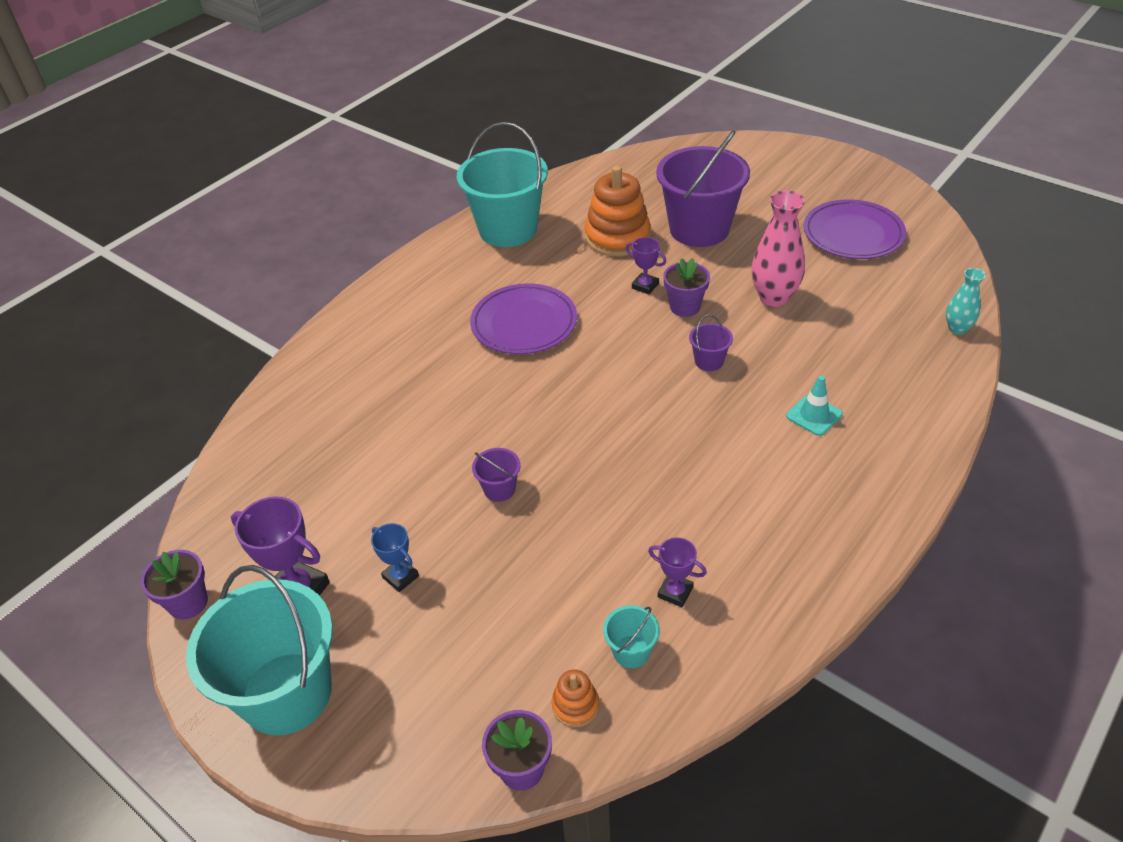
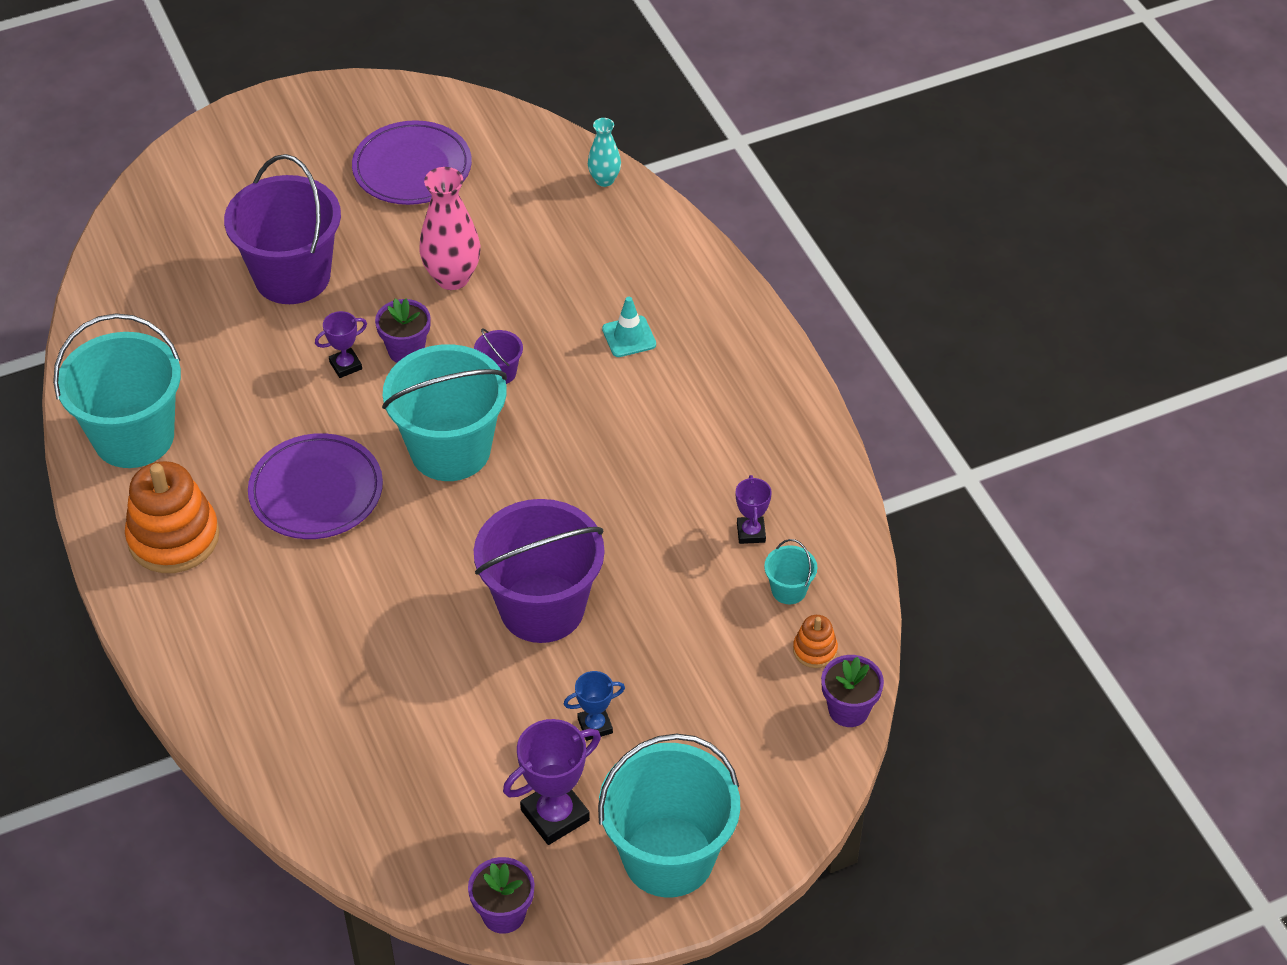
camera: 65 degrees left, 5 degrees up
purple bucket [472,448,521,502] -> purple bucket [474,499,605,643], size x2.41
orange stacking toy [585,166,651,257] -> orange stacking toy moved to [125,461,219,573]
purple trophy [648,537,707,607] -> purple trophy turned 60 degrees counterclockwise [736,475,772,544]
none -> turquoise bucket [382,344,507,481]

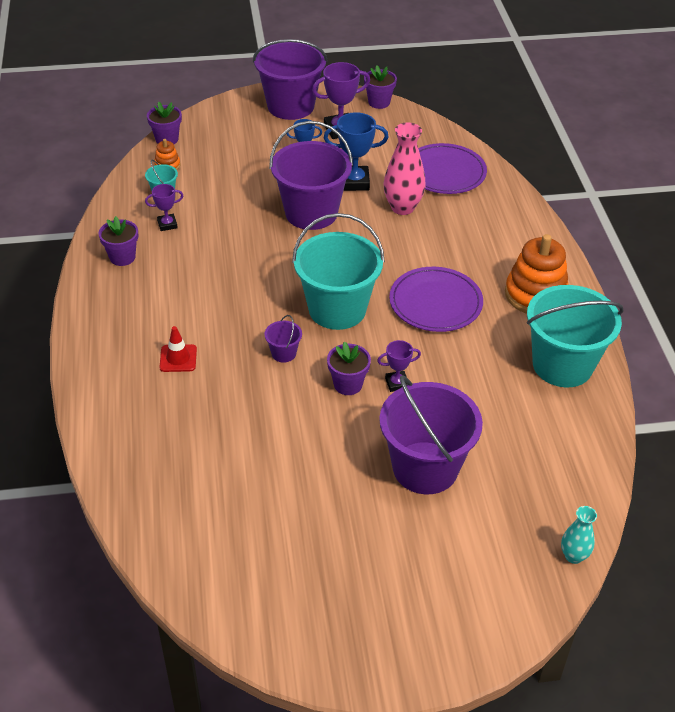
camera: 165 degrees left, 5 degrees down
purple plate [352,120,472,205] -> purple plate moved to [418,143,487,194]
pink vase [419,167,480,290] -> pink vase moved to [384,122,426,215]
turquoise vase [588,118,621,187] -> turquoise vase moved to [561,506,597,564]
turquoise bucket [598,734,740,897] -> purple bucket [253,39,328,120]
turquoise traffic cone [602,297,656,357] -> red traffic cone [160,326,197,372]
purple trophy [736,475,772,544] -> purple trophy turned 60 degrees clockwise [145,184,183,231]
none -> purple flower pot [98,216,138,266]
none -> blue trophy [324,112,389,191]

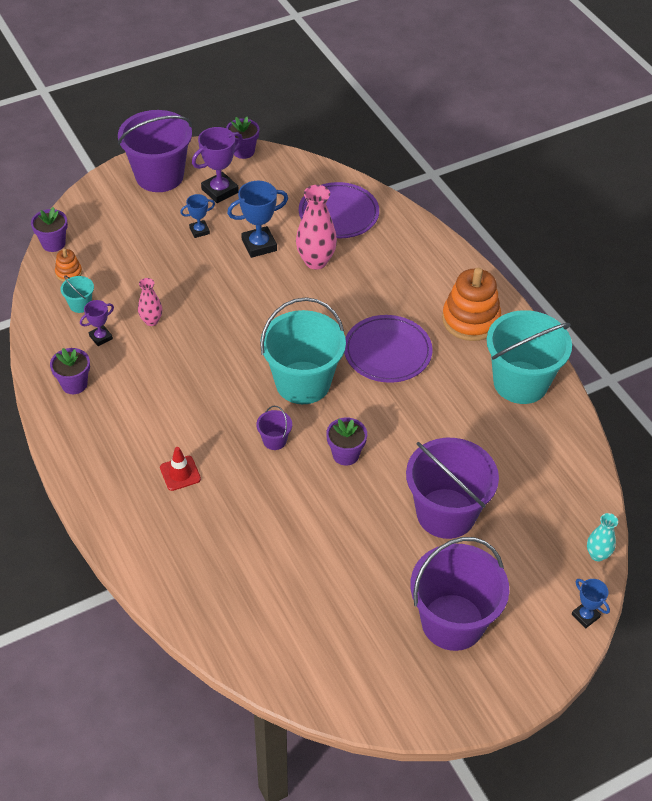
camera: 20 degrees left, 5 degrees up
purple bucket [269,121,353,230] -> purple bucket moved to [410,537,509,651]
purple trophy [377,340,421,392] -> none
none -> pink vase [138,278,162,326]
none -> blue trophy [572,579,610,628]

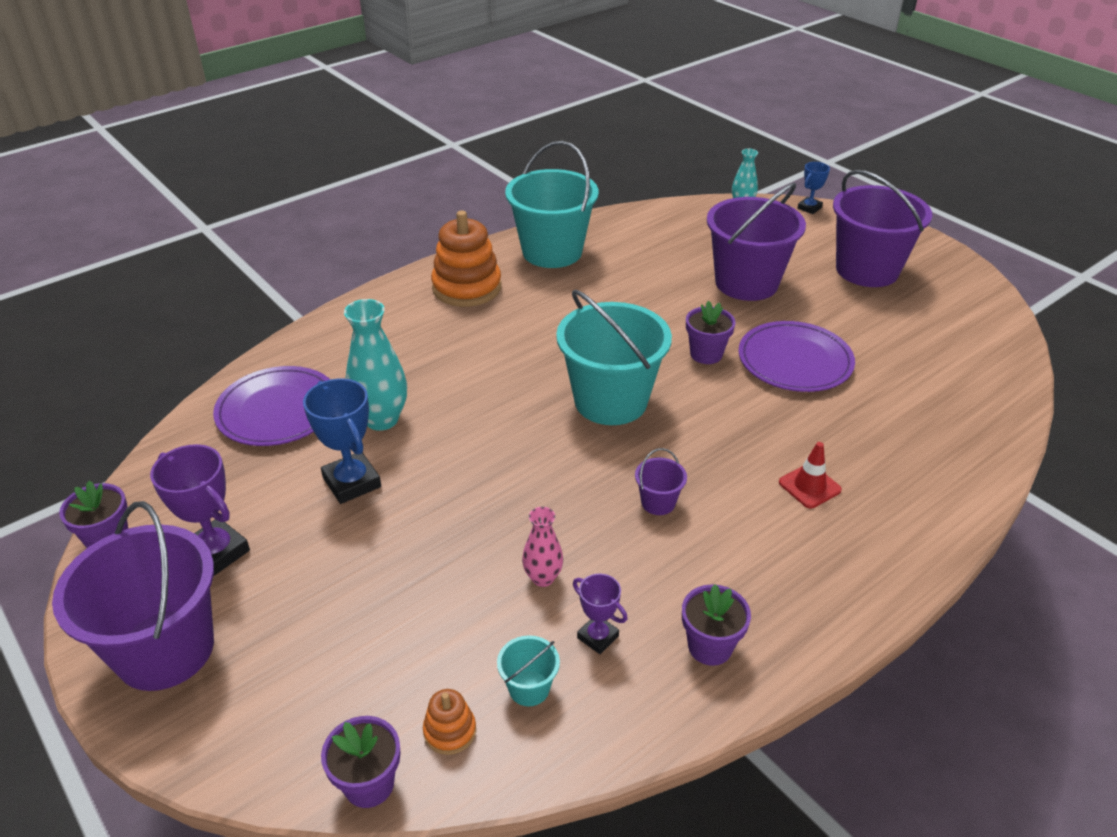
camera: 100 degrees left, 10 degrees down
blue trophy [180,194,215,238] -> none
purple bucket [256,406,292,450] -> purple bucket moved to [635,448,687,515]
pink vase [296,185,337,270] -> turquoise vase [344,299,407,431]
purple plate [344,315,432,383] -> purple plate moved to [738,321,855,392]

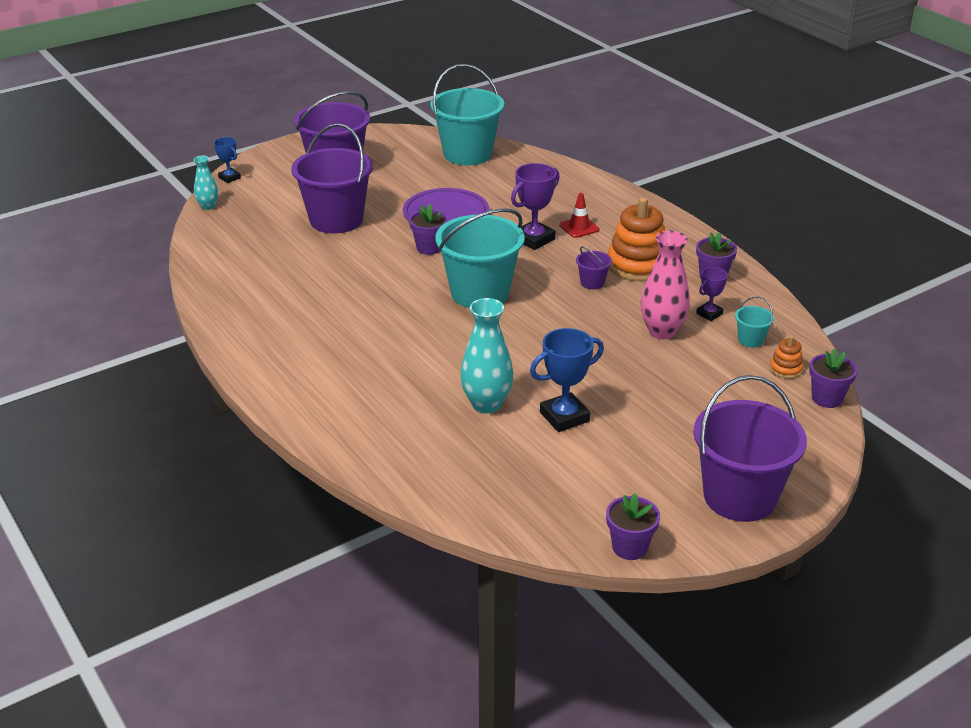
camera: 85 degrees left, 5 degrees down
purple trophy [150,444,250,576] -> purple trophy moved to [511,163,560,250]
purple plate [213,366,330,446] -> none
orange stacking toy [431,211,502,307] -> orange stacking toy moved to [608,197,665,281]
turquoise bucket [505,141,599,268] -> turquoise bucket moved to [430,64,504,165]
pink vase [522,507,563,587] -> pink vase [641,231,690,339], size x1.74

